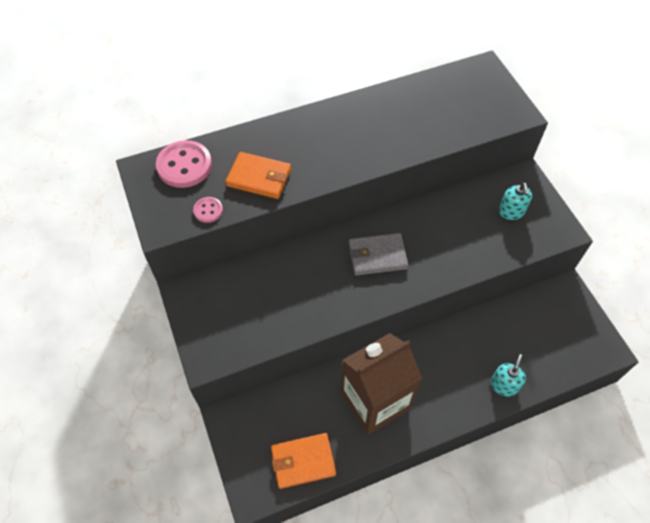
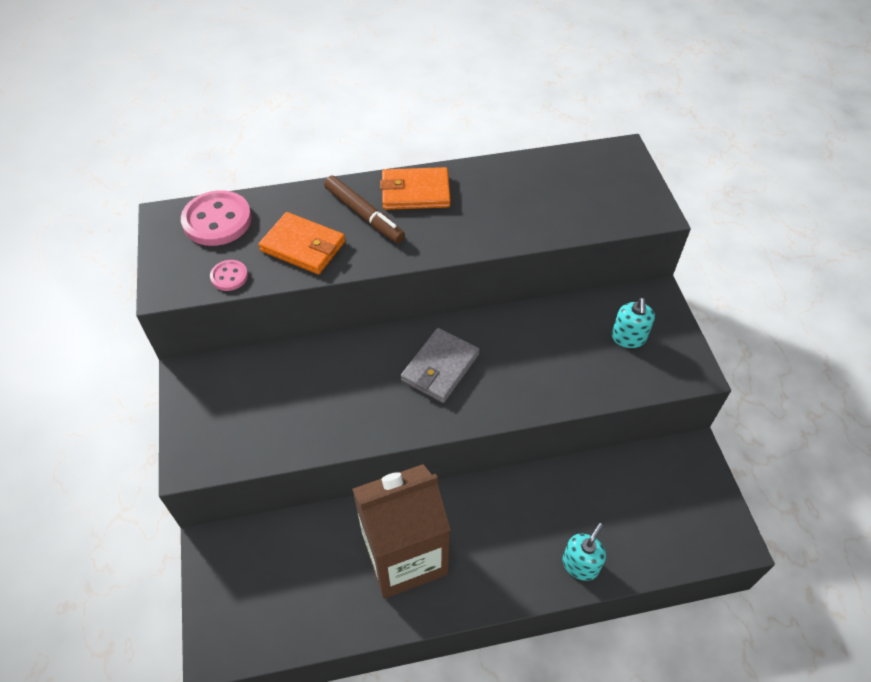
camera: 10 degrees right, 5 degrees down
orange wallet [271,433,336,489] -> orange wallet moved to [380,167,451,210]
grey wallet [348,233,409,276] -> grey wallet turned 60 degrees counterclockwise [401,328,480,403]
none -> brown marker [324,176,405,243]

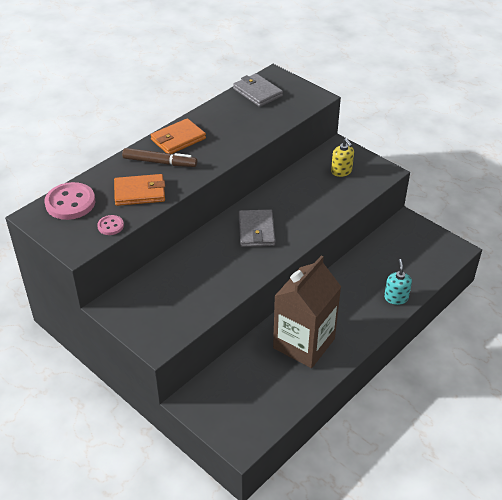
camera: 35 degrees left, 10 degrees down
turquoise soap dispenser [611,298,655,348] -> yellow soap dispenser [331,138,354,177]
none -> grey wallet [233,73,283,107]

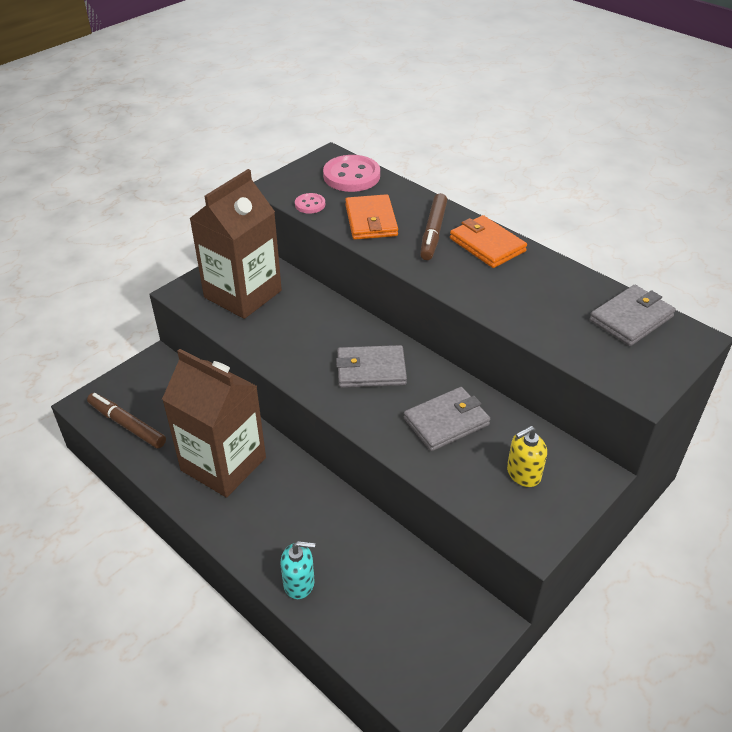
camera: 90 degrees right, 0 degrees up
none -> brown marker [87,393,166,448]
none -> brown carton [189,169,282,319]
none -> grey wallet [404,387,490,451]

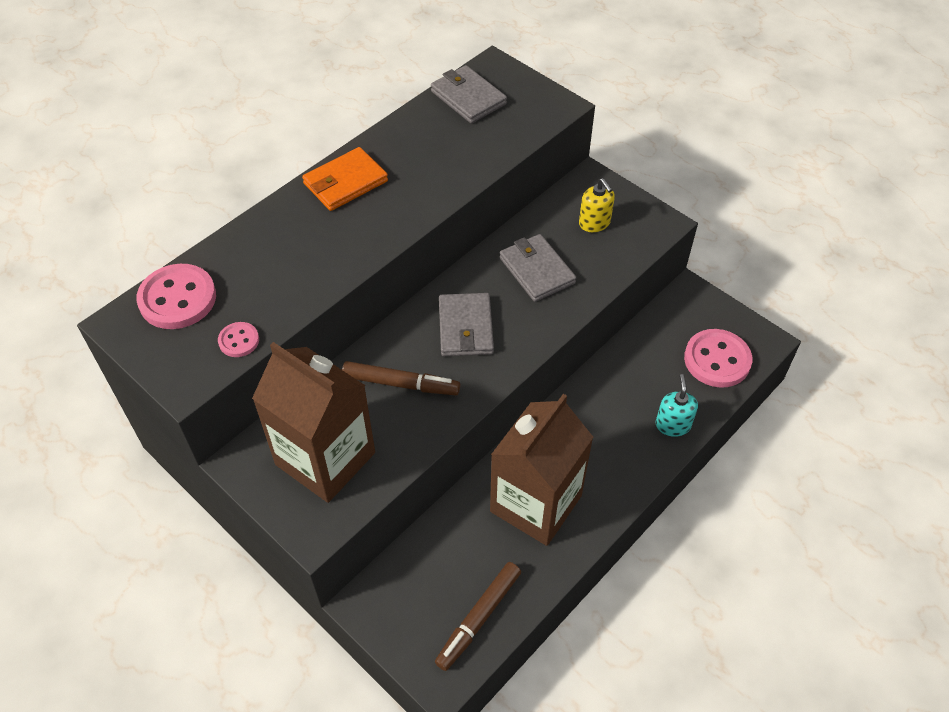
camera: 90 degrees left, 10 degrees up
orange wallet [345,194,398,240] -> none
brown marker [420,193,447,260] -> brown marker moved to [342,361,460,395]
none -> pink button [684,329,752,388]

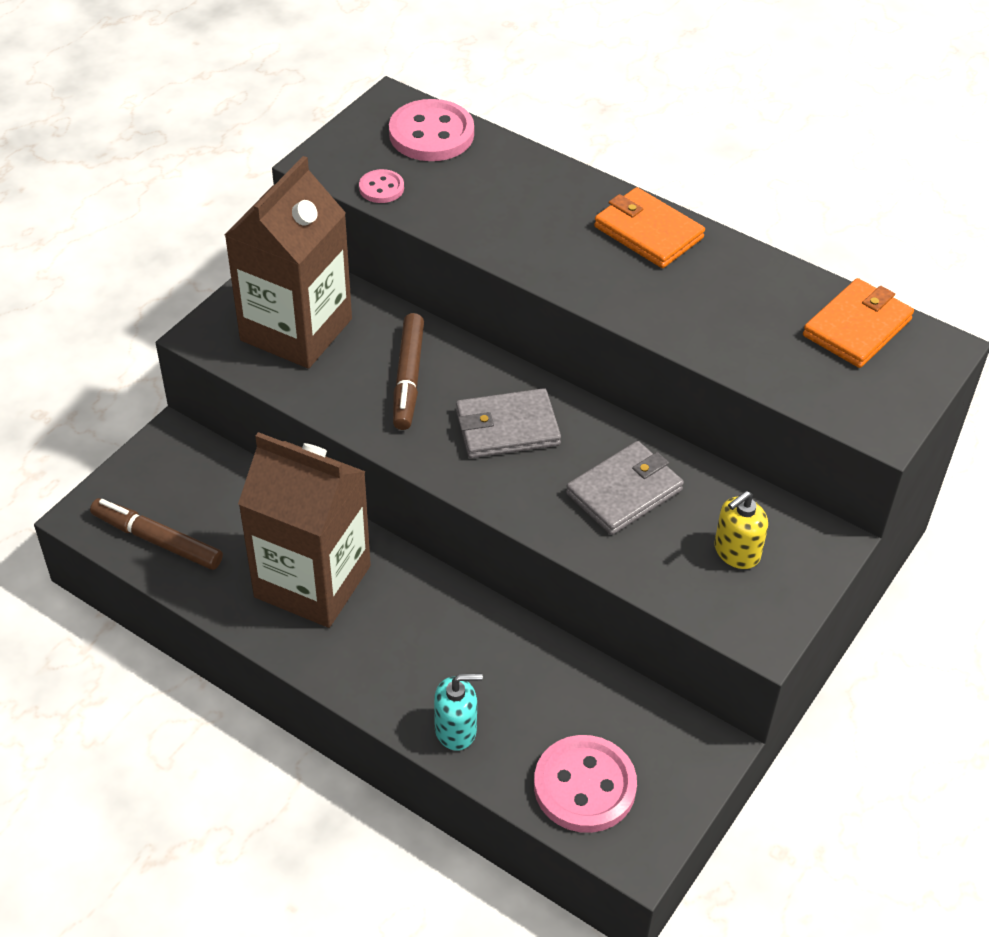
camera: 80 degrees right, 5 degrees down
grey wallet [431,65,507,124] -> orange wallet [803,278,914,368]

